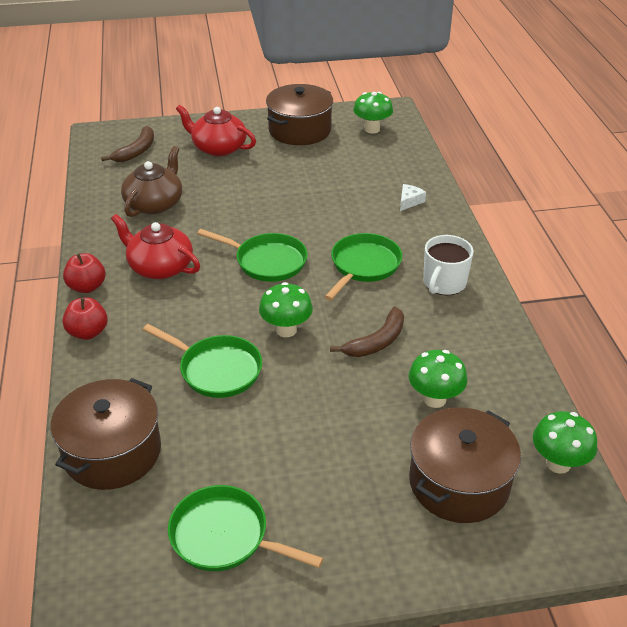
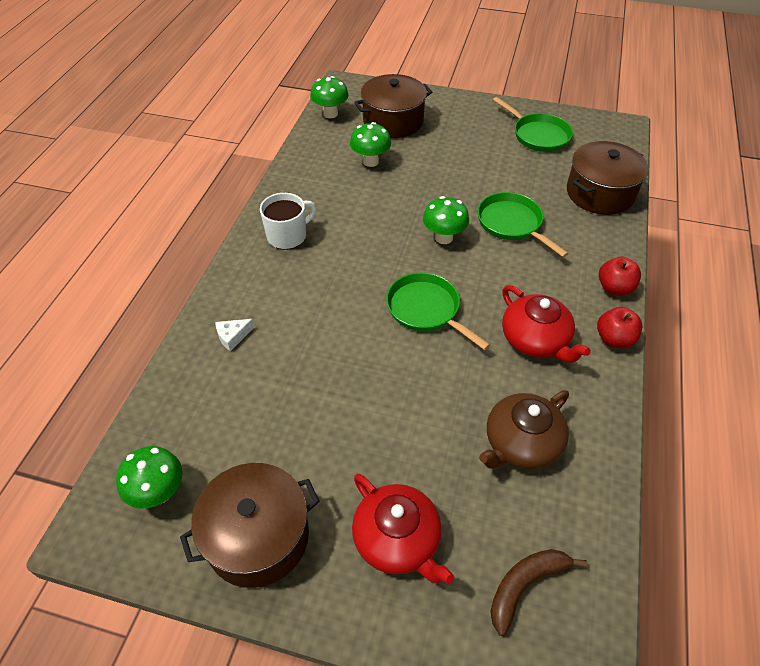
camera: 155 degrees left, 10 degrees up
green pan [324,233,402,300] -> none
brown banana [330,307,404,357] -> none

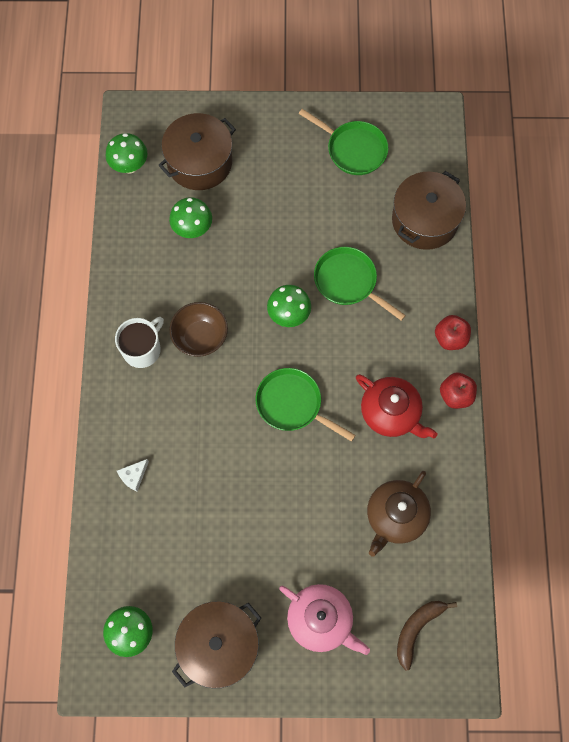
camera: 15 degrees left, 20 degrees up
red teapot [352,474,454,584] -> pink teapot [279,584,370,655]
none -> brown bowl [170,302,228,357]

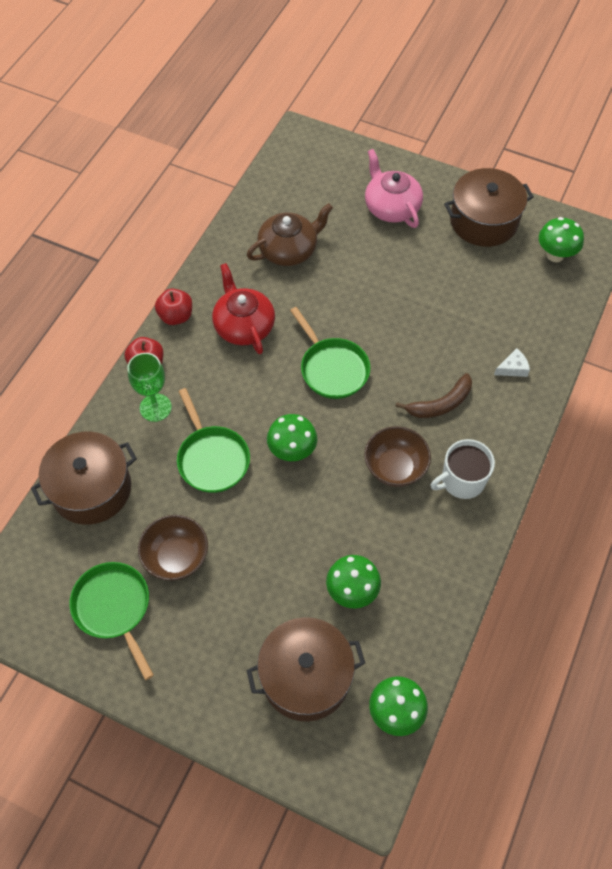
camera: 155 degrees left, 10 degrees down
brown banana [397,601,457,671] -> brown banana moved to [395,373,472,418]
none -> green goblet [128,353,172,422]
none -> brown bowl [138,515,208,581]

